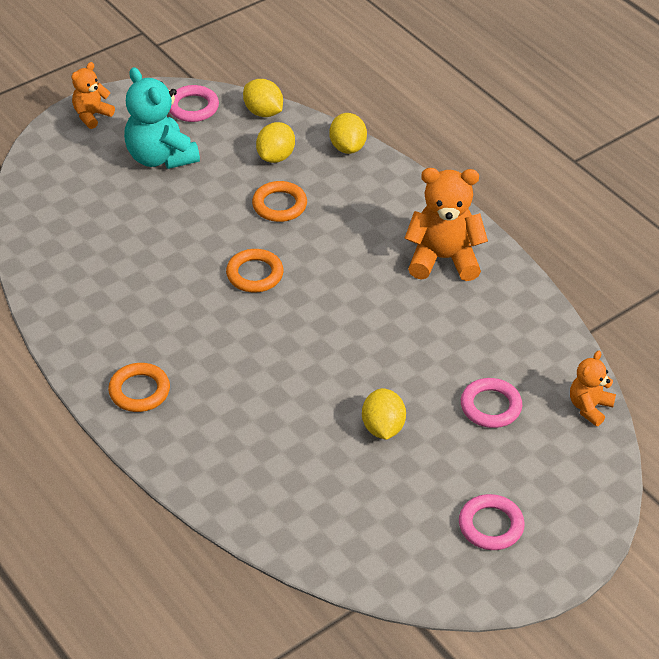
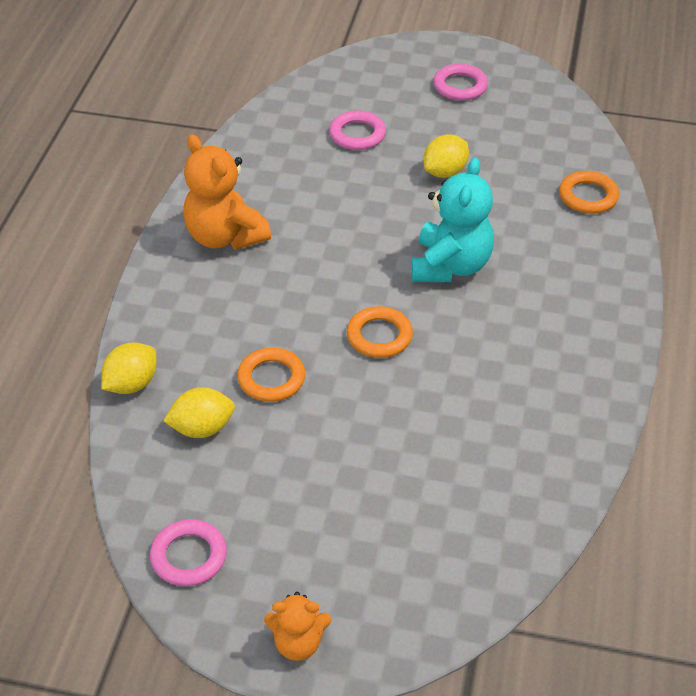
camera: 130 degrees left, 0 degrees up
orange ring [108,363,170,412] -> orange ring moved to [559,171,619,214]
turquoise teddy bear [124,67,200,169] -> turquoise teddy bear moved to [411,157,494,282]
yellow lemon [243,79,283,117] -> none
orange teddy bear [570,351,616,426] -> none

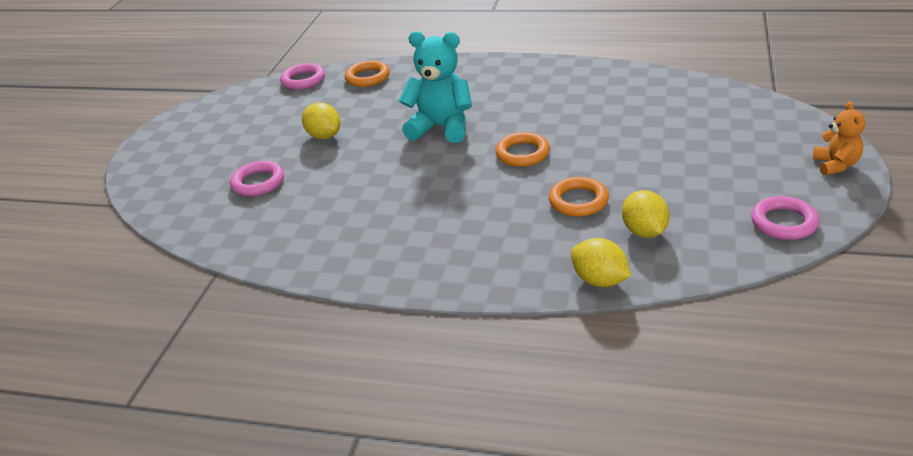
camera: 85 degrees left, 10 degrees down
orange teddy bear [183,134,271,250] -> none
pink ring [434,64,488,101] -> pink ring moved to [280,63,325,90]

